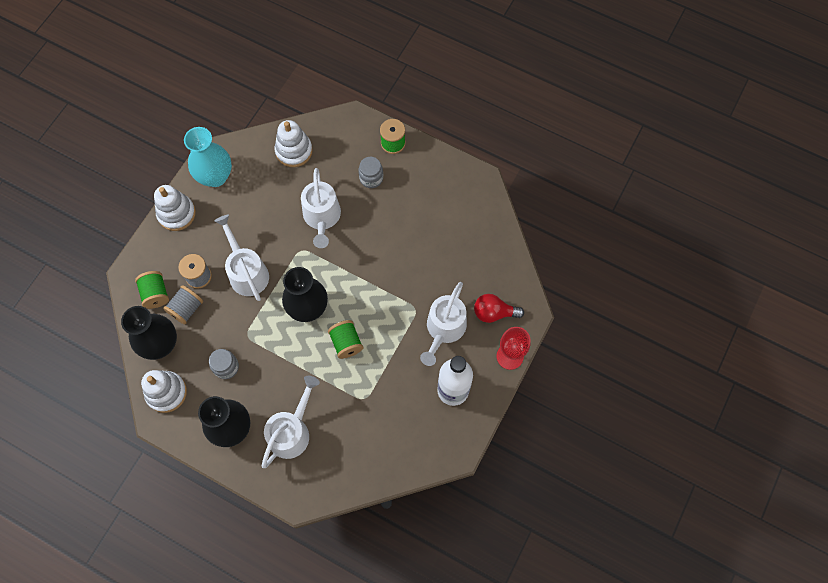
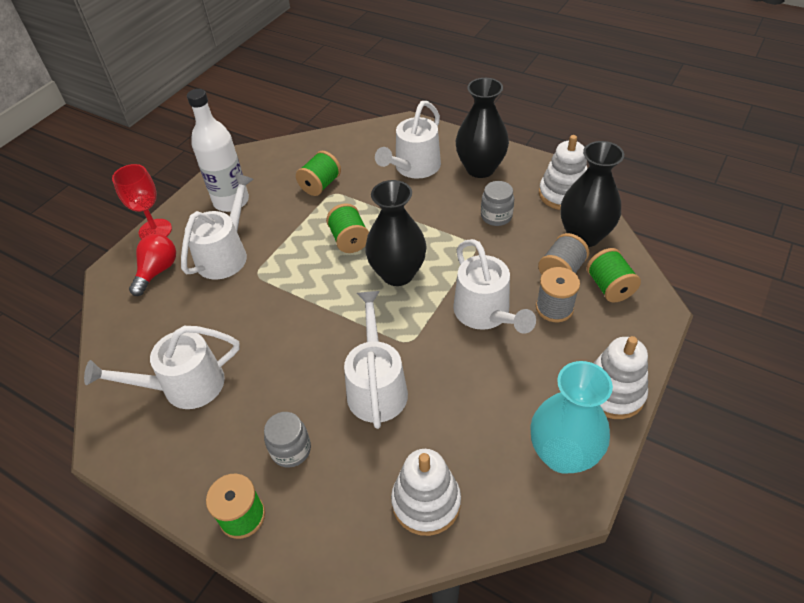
camera: 175 degrees left, 20 degrees down
red light bulb [474,294,524,323] -> red light bulb turned 75 degrees counterclockwise [129,234,176,296]
none -> white watering can [84,326,240,409]
none -> green spool [296,151,341,196]

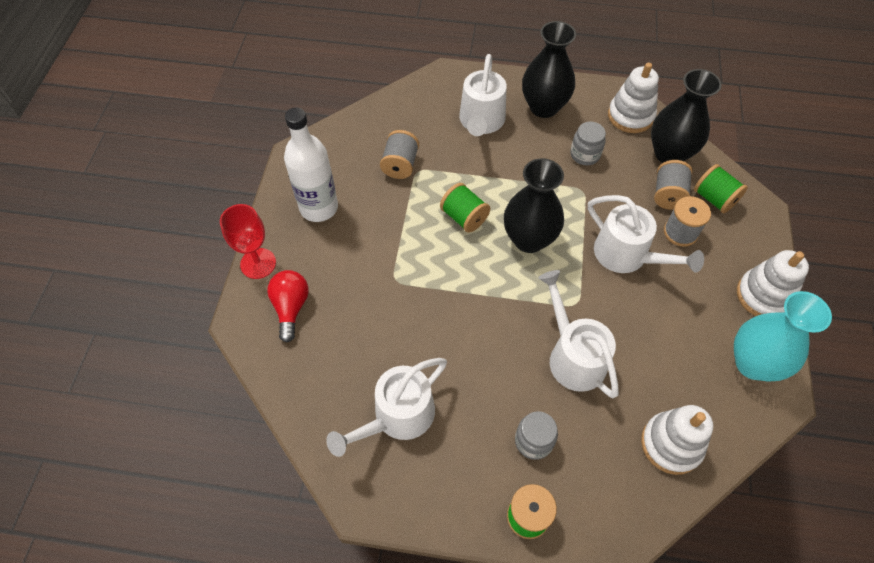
camera: 25 degrees left, 10 degrees up
white watering can [181,173,254,280] -> none
green spool [296,151,341,196] -> grey spool [380,130,419,179]

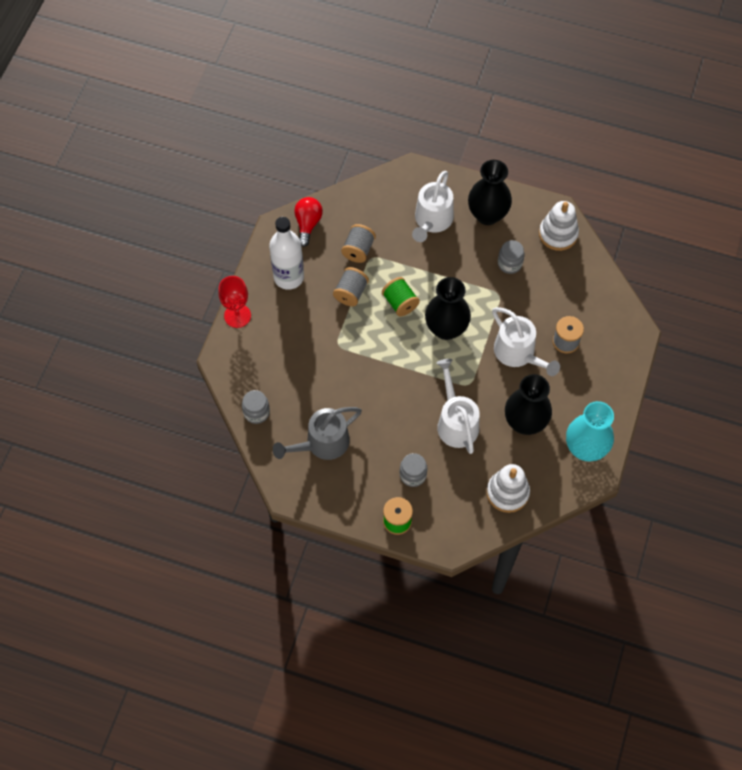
camera: 10 degrees right, 5 degrees up
red light bulb [267,270,309,343] -> red light bulb moved to [294,197,323,247]
white watering can [326,358,447,457] -> grey watering can [273,407,362,460]
black vase [651,69,722,163] -> black vase moved to [505,374,552,435]
grey spool [654,160,693,210] -> grey spool moved to [333,267,369,306]
green spool [694,164,748,213] -> none
white stacking toy [737,250,809,316] -> none
none -> grey jar [242,390,270,424]

